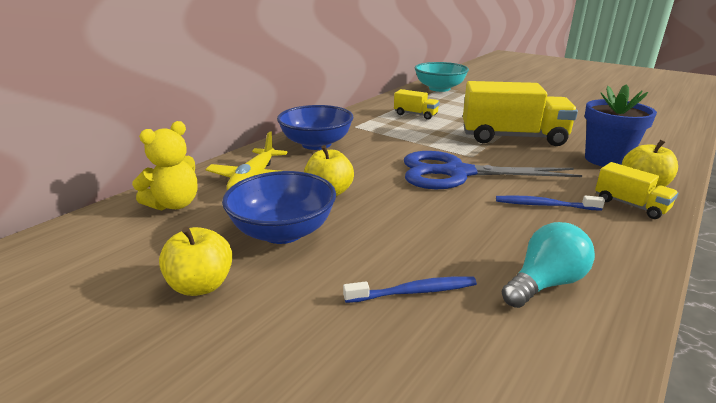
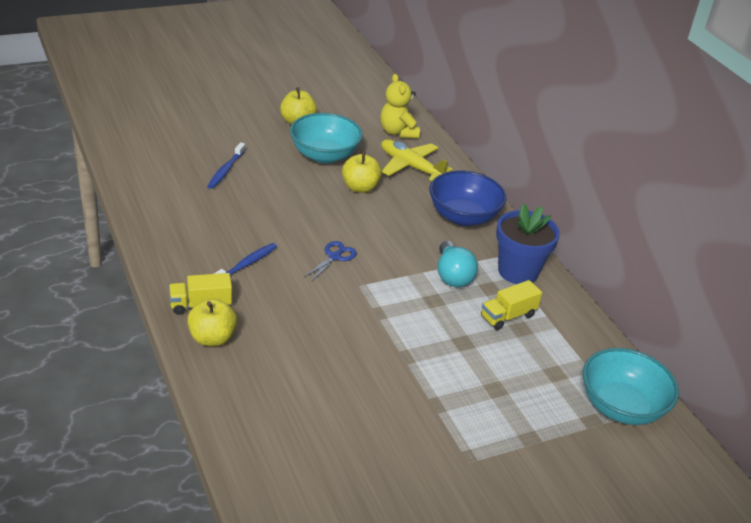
camera: 115 degrees right, 10 degrees up
blue bowl [222,171,336,244] -> turquoise bowl [290,113,363,164]
blue scissors [404,151,583,189] -> blue scissors [304,241,357,282], size x0.42
yellow truck [463,81,578,146] -> none
turquoise light bulb [502,222,595,308] -> turquoise light bulb moved to [438,241,478,287]
blue flower pot [585,85,657,167] -> blue flower pot moved to [496,203,560,284]

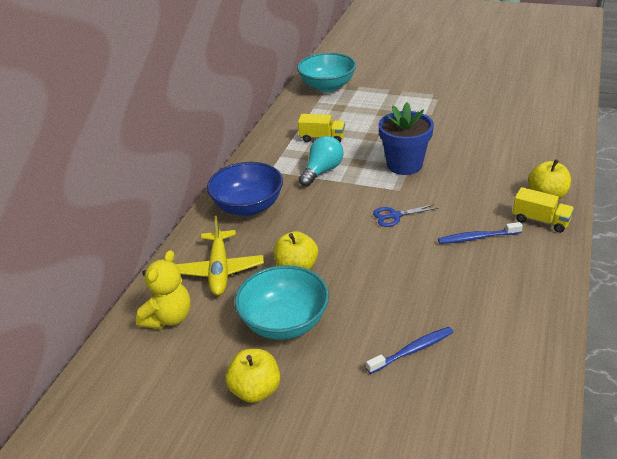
camera: 130 degrees left, 0 degrees up
blue flower pot [496,203,560,284] -> blue flower pot moved to [379,102,434,175]

